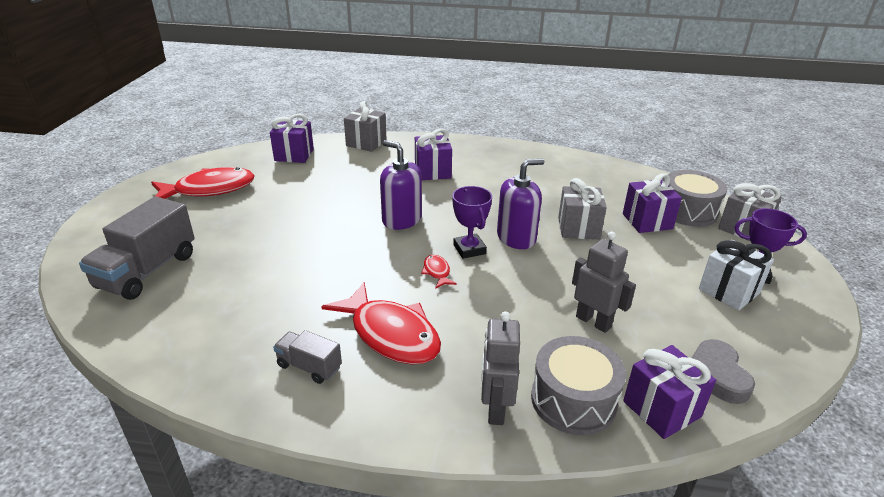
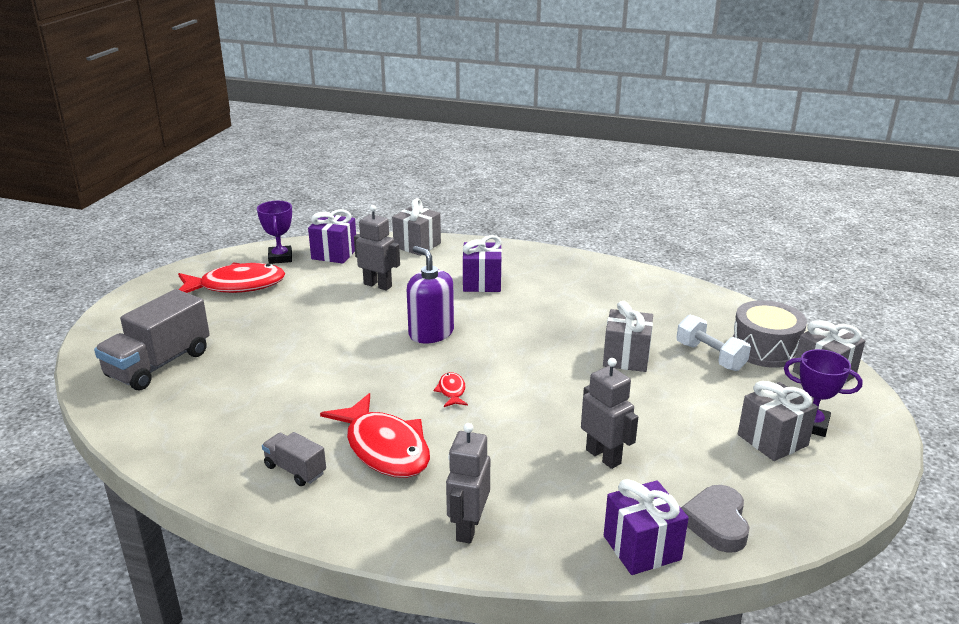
camera: 10 degrees right, 5 degrees down
purple trophy [452,186,492,259] -> purple trophy moved to [257,201,292,264]
purple soap dispenser [497,159,545,249] -> none
grey drum [531,336,626,435] -> none
purple gift [623,173,682,233] -> white dumbbell [676,315,751,371]
white gift [699,240,774,311] -> grey gift [738,381,818,461]
none -> grey robot [354,205,400,290]

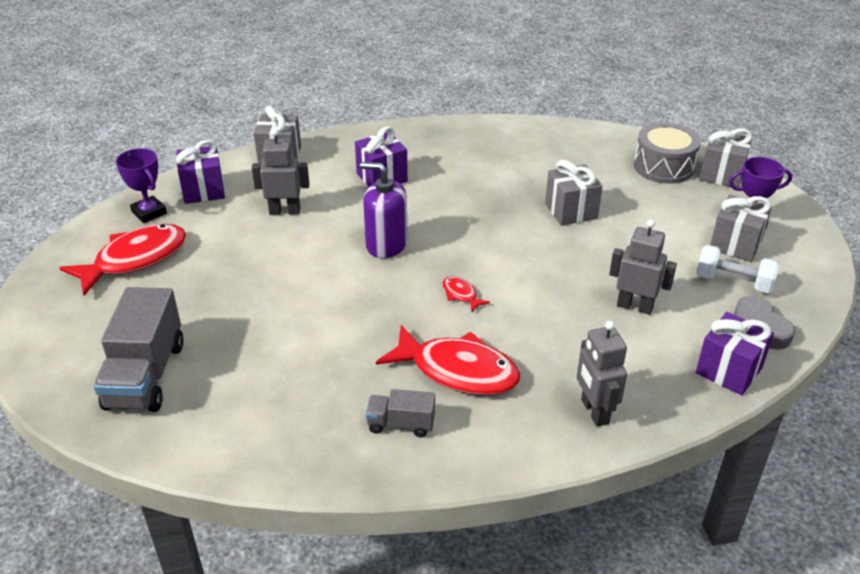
camera: 30 degrees left, 10 degrees up
white dumbbell [676,315,751,371] -> white dumbbell moved to [696,245,779,293]

